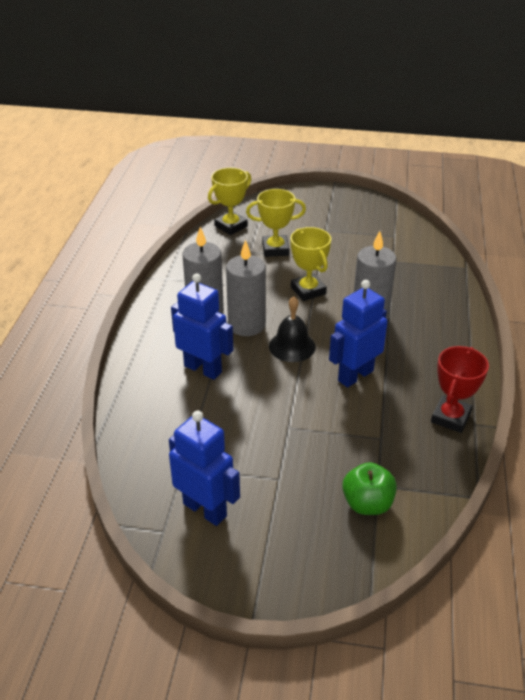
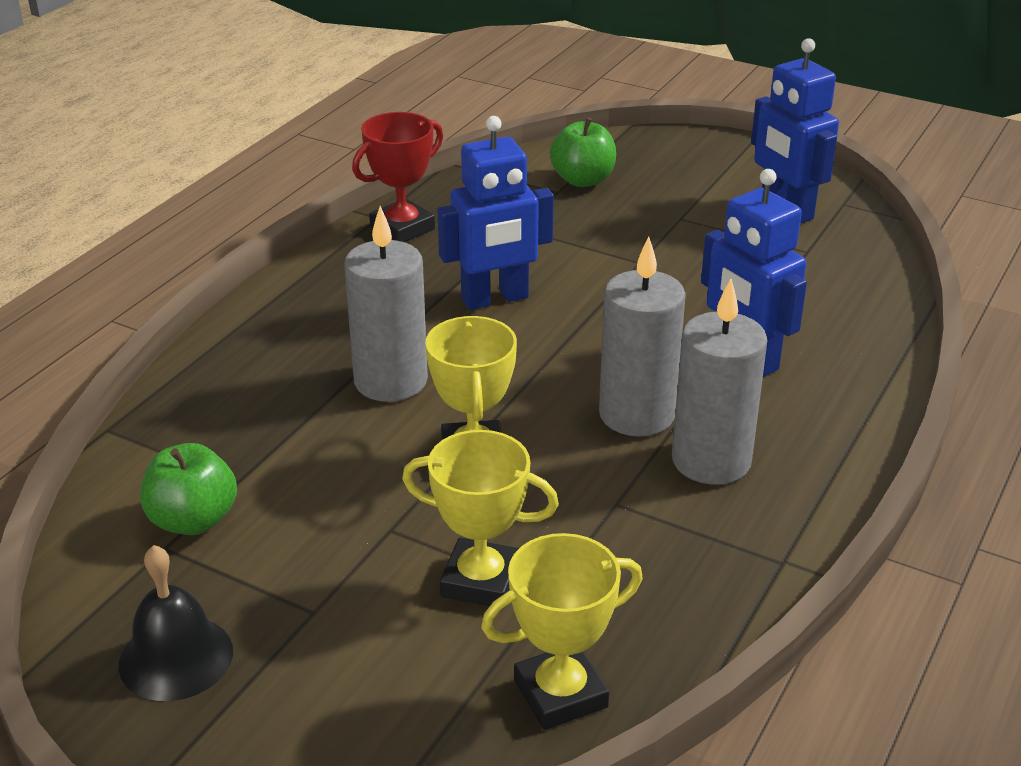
camera: 160 degrees left, 5 degrees down
black bell [269,297,316,362] -> black bell moved to [119,545,233,701]
none -> green apple [140,443,237,535]

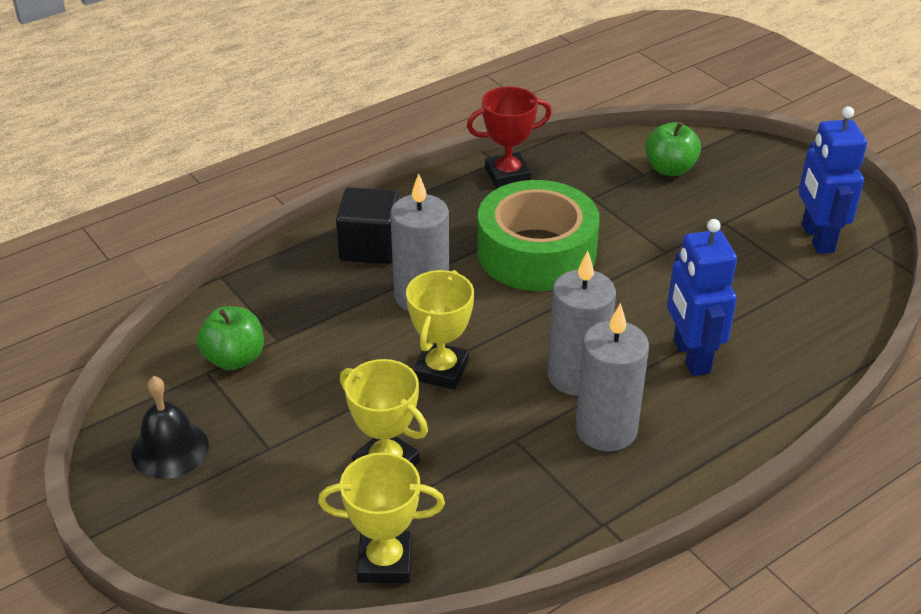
camera: 25 degrees right, 5 degrees up
blue robot [437,116,554,310] -> green tape [477,180,600,291]
none -> black cube [336,187,399,264]

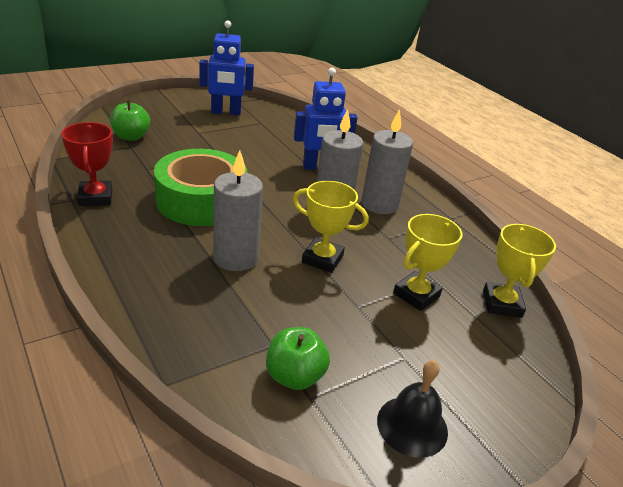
camera: 90 degrees left, 5 degrees down
black cube [336,187,399,264] -> none

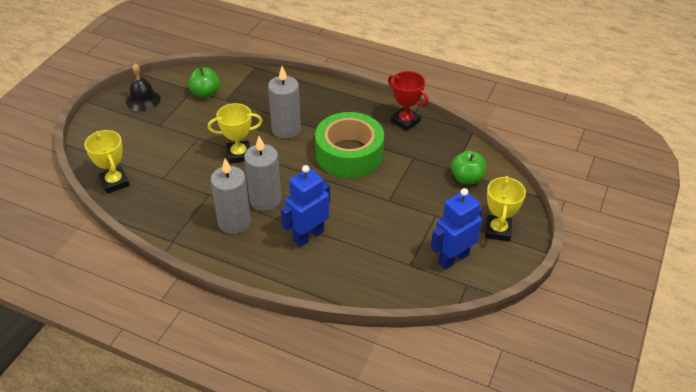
camera: 150 degrees right, 10 degrees up
yellow trophy [393,214,462,311] -> yellow trophy moved to [485,176,526,241]

